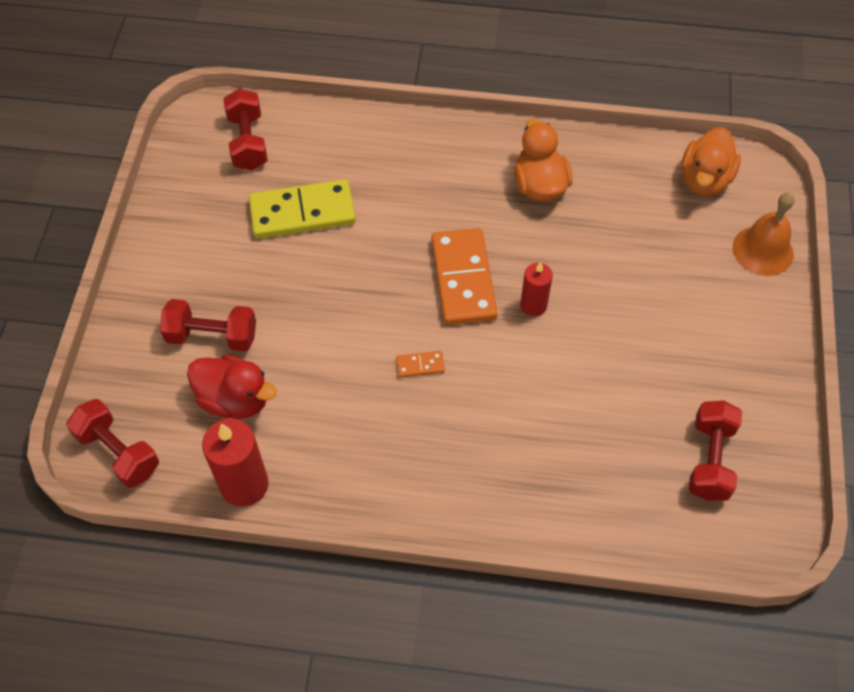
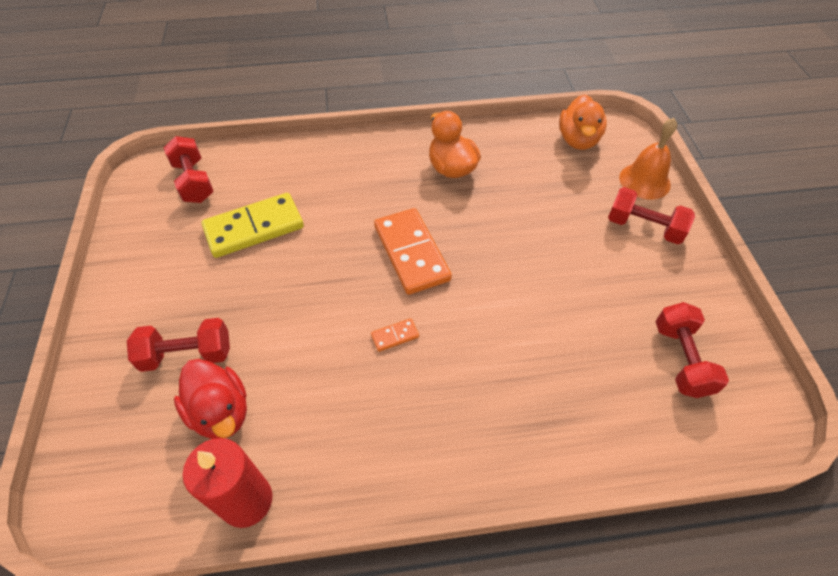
camera: 15 degrees left, 5 degrees down
red dumbbell [66,399,159,488] -> red dumbbell moved to [608,187,695,245]
red duck [187,355,277,419] -> red duck turned 45 degrees clockwise [174,359,247,439]
red candle [520,262,553,317] -> none

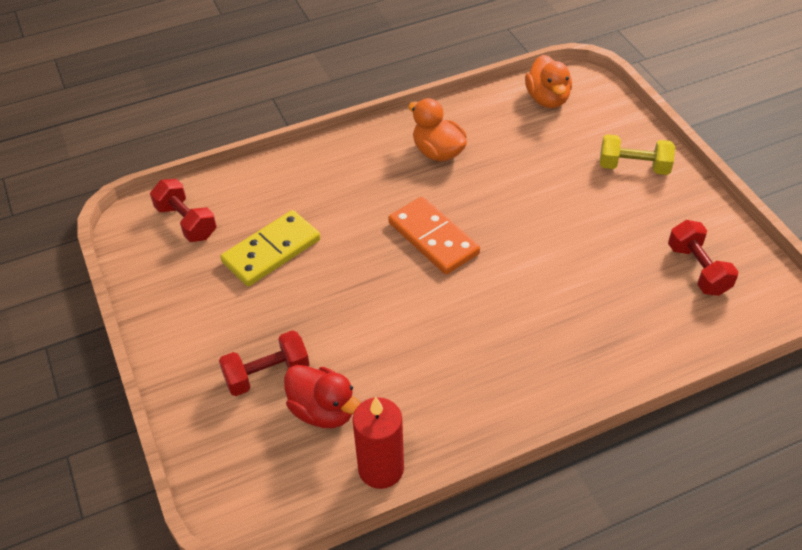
camera: 15 degrees left, 5 degrees down
orange domino [371,318,419,352] -> none
red dumbbell [608,187,695,245] -> yellow dumbbell [600,134,675,175]
orange bell [619,118,677,200] -> none

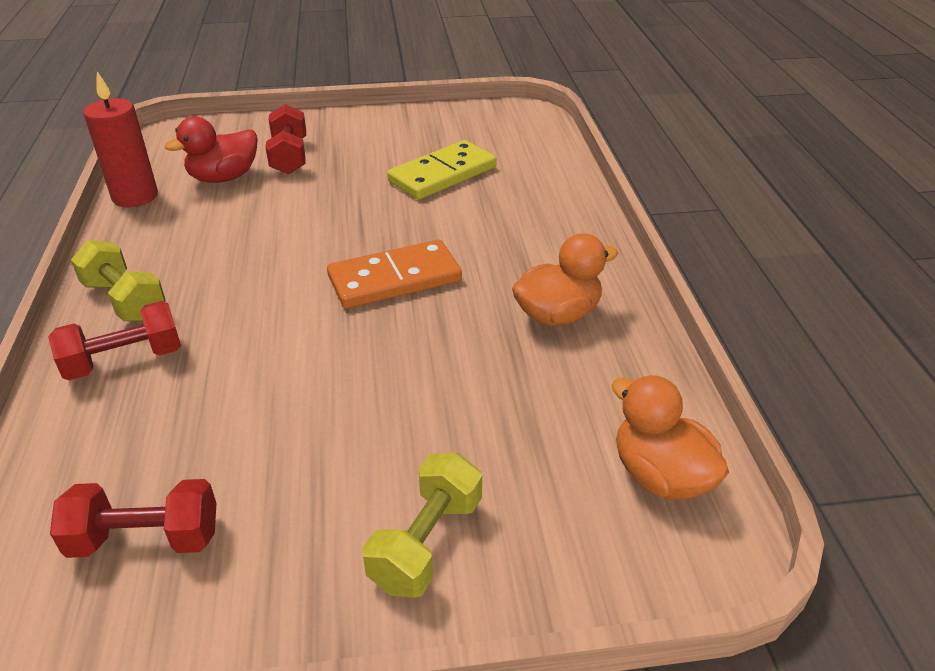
camera: 105 degrees right, 10 degrees down
red dumbbell [150,179,217,242] -> red dumbbell moved to [48,301,181,380]
yellow domino [220,210,320,286] -> yellow domino turned 75 degrees clockwise [387,140,497,200]
orange duck [525,55,572,108] -> orange duck turned 45 degrees clockwise [612,375,729,500]
none -> yellow dumbbell [71,240,166,321]

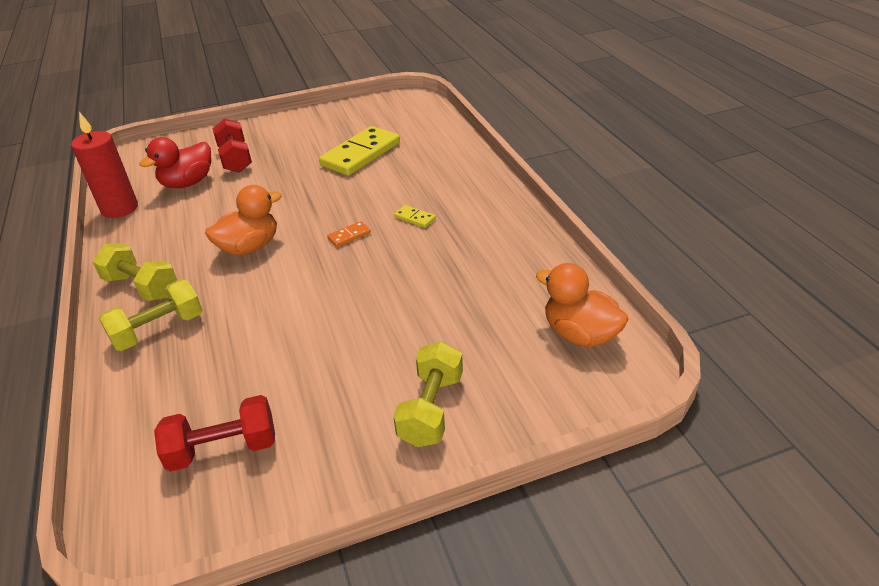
camera: 10 degrees left, 0 degrees up
red dumbbell [48,301,181,380] -> yellow dumbbell [99,279,202,351]
orange domino [327,240,462,308] -> orange domino [327,221,371,247], size x0.42
orange duck [512,233,618,326] -> orange duck moved to [205,185,282,255]
none -> yellow domino [394,205,436,228]

